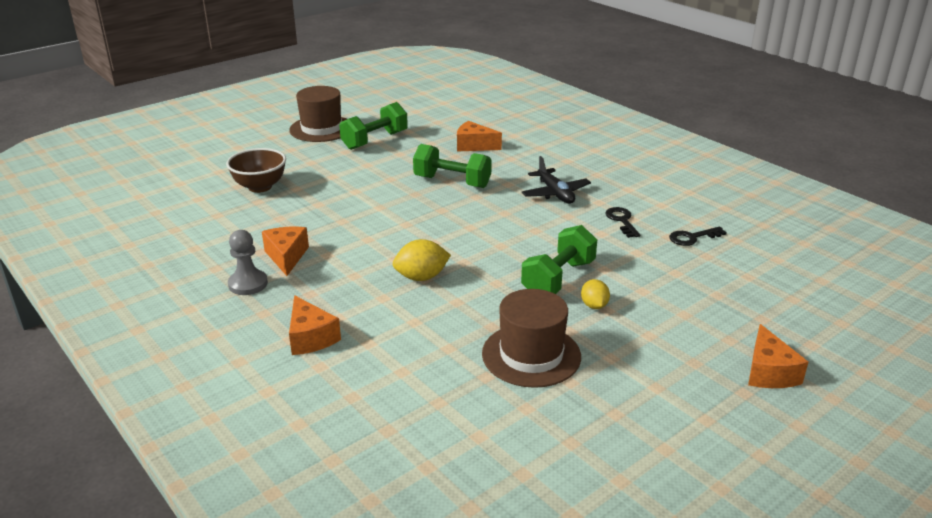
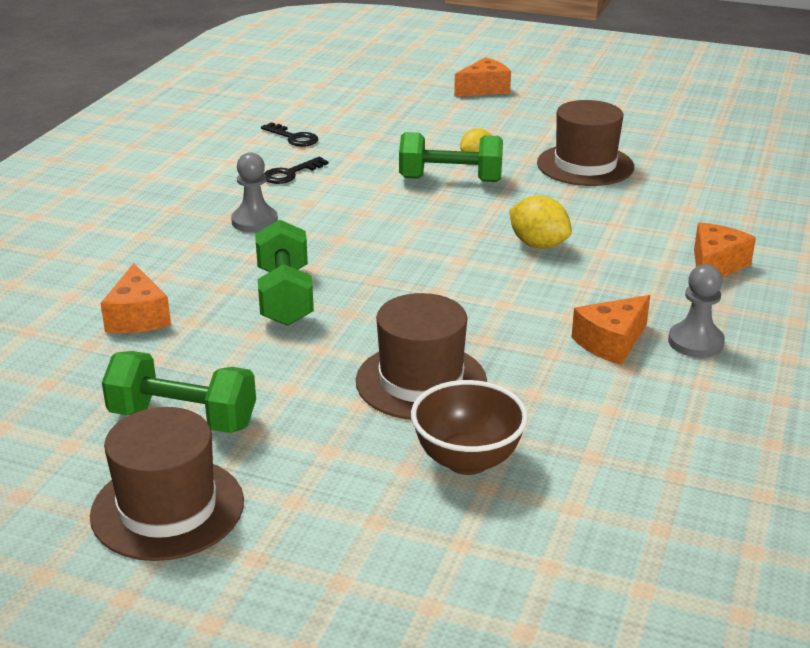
camera: 120 degrees left, 0 degrees up
black plane [521,156,591,204] -> grey pawn [231,152,278,233]
none -> brown hat [356,293,487,420]

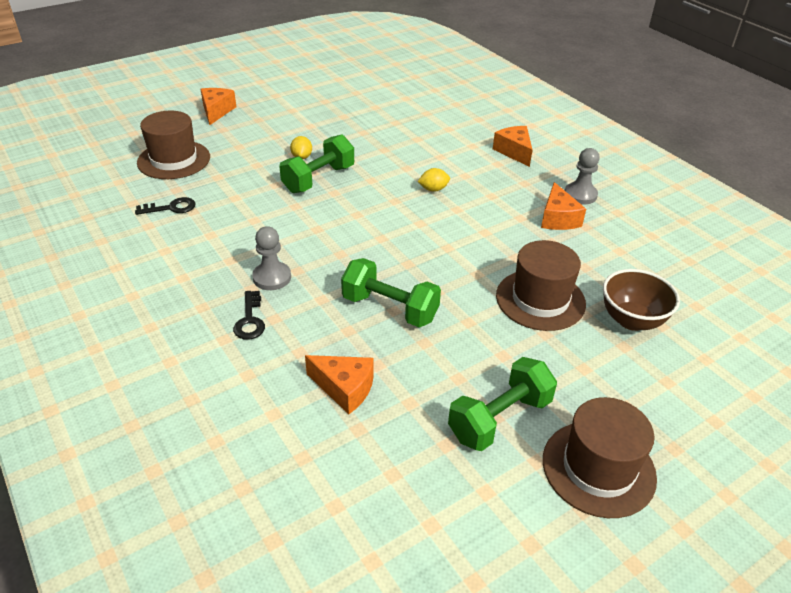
camera: 55 degrees left, 10 degrees up
black key [264,157,328,184] -> black key moved to [233,291,265,340]
yellow lemon [509,195,572,248] -> yellow lemon [418,168,450,192], size x0.65
brown hat [537,100,634,186] -> brown hat moved to [137,111,210,179]

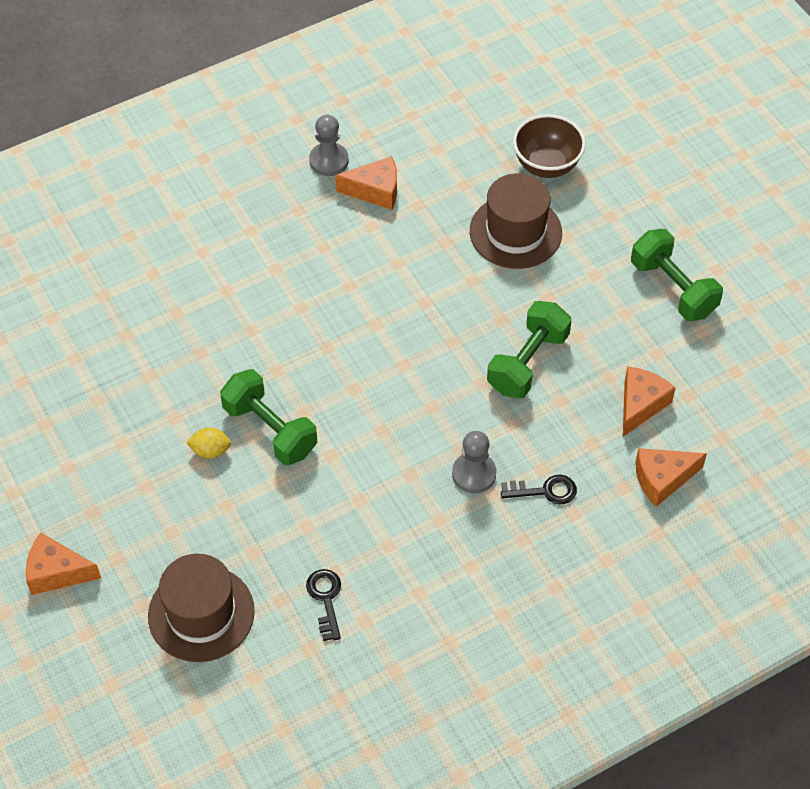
camera: 85 degrees left, 15 degrees up
yellow lemon [418,168,450,192] -> none
orange cheese [493,126,532,167] -> orange cheese moved to [635,448,707,507]
brown hat [543,397,657,518] -> none

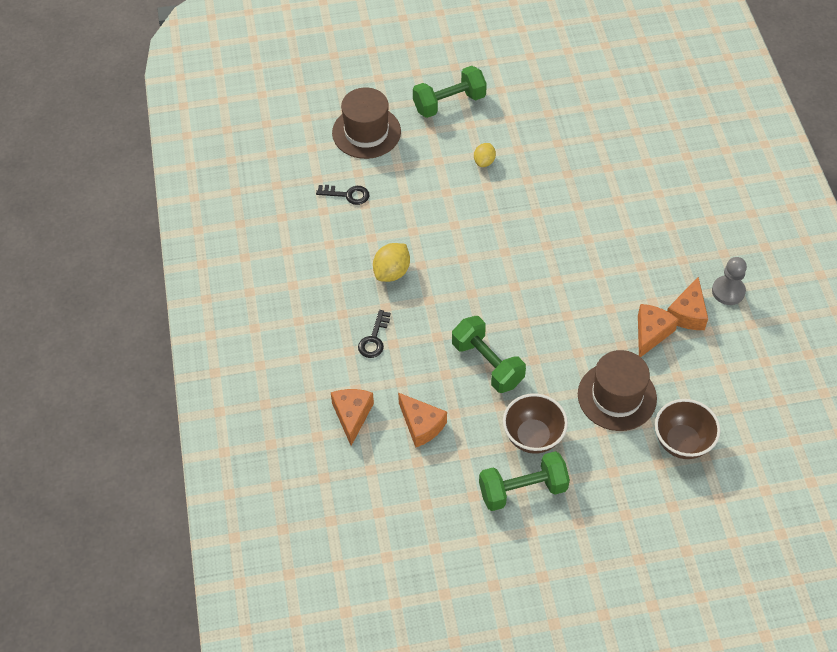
camera: 110 degrees right, 0 degrees up
orange cheese [26,533,101,595] -> orange cheese moved to [638,304,679,357]
green dumbbell [220,369,317,465] -> green dumbbell moved to [413,66,487,118]
grey pawn [452,431,497,493] -> none
none -> yellow lemon [373,243,410,282]
none -> brown bowl [503,393,568,454]

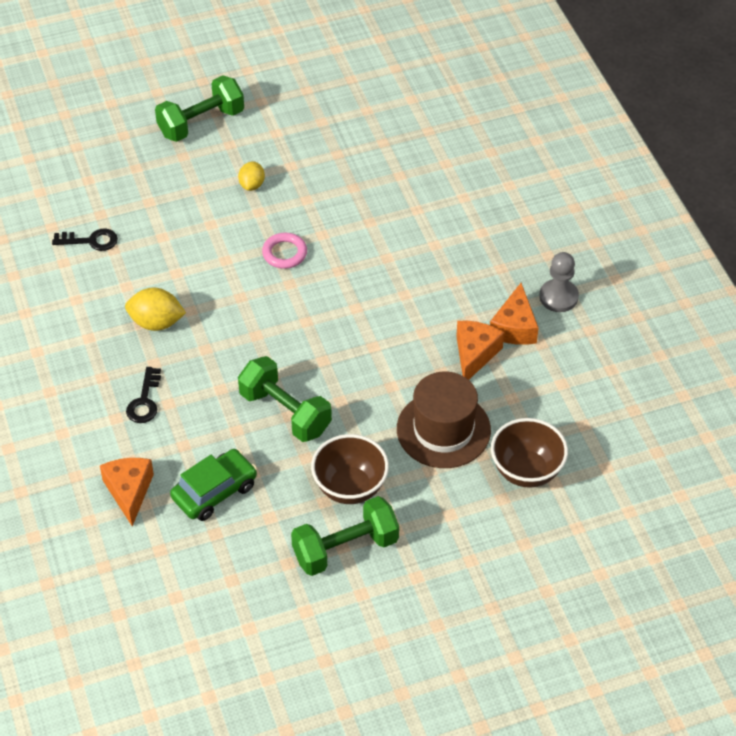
camera: 10 degrees left, 5 degrees down
brown hat [332,88,401,159] -> none
yellow lemon [373,243,410,282] -> yellow lemon turned 75 degrees clockwise [125,288,186,331]
orange cheese [398,393,447,447] -> green car [170,449,257,521]
none -> pink ring [262,233,307,269]

